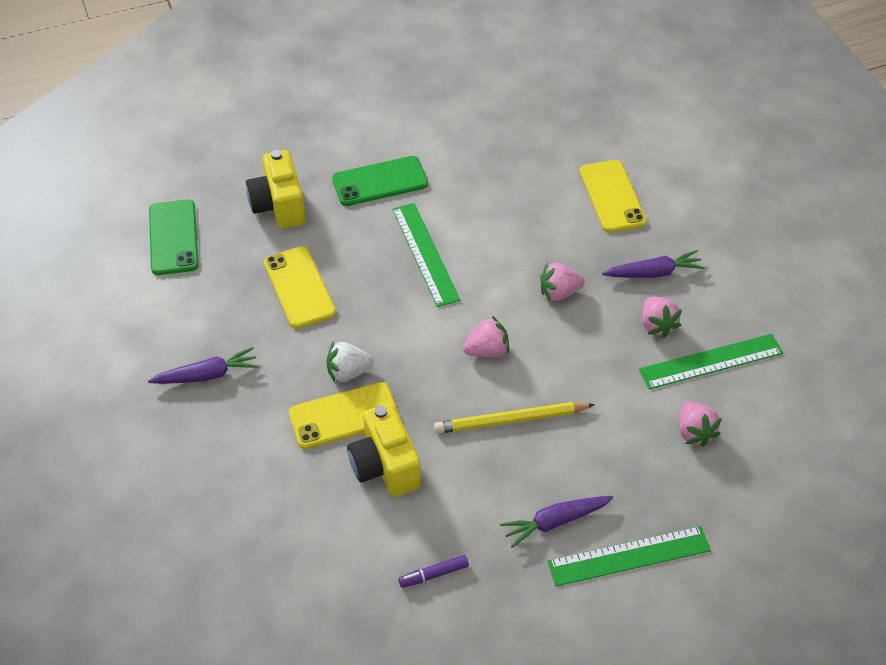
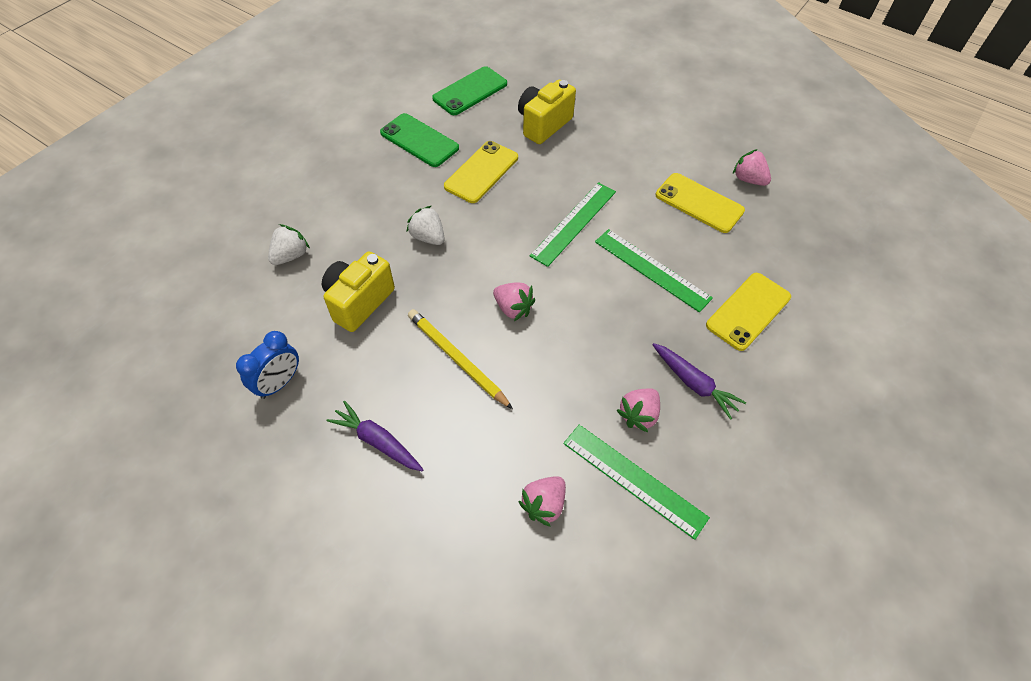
camera: 55 degrees right, 5 degrees up
purple carrot [148,347,259,384] -> none
yellow phone [289,382,399,449] -> yellow phone moved to [656,173,745,233]
green phone [332,156,428,206] -> green phone moved to [380,113,459,167]
purple marker [398,555,469,588] -> blue clock [236,331,299,399]
pink strawberry [540,262,585,301] -> pink strawberry moved to [733,149,771,186]
green ruler [547,526,711,586] -> green ruler moved to [595,229,713,312]
none -> white strawberry [268,224,310,265]

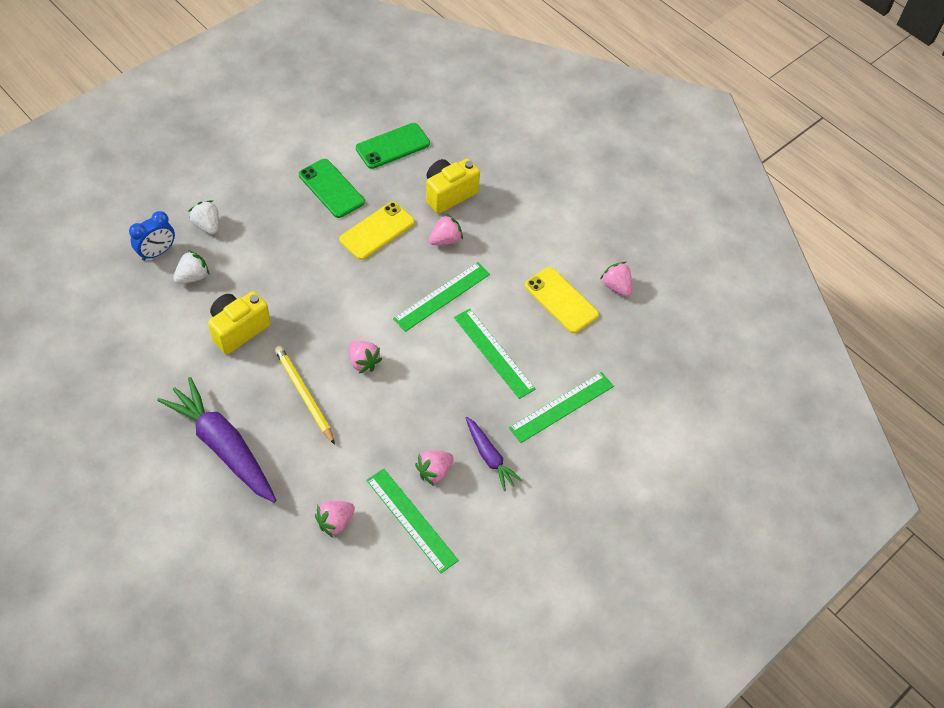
camera: 10 degrees right, 0 degrees up
blue clock [236,331,299,399] -> blue clock moved to [129,211,175,261]
purple carrot [326,400,424,471] -> purple carrot [157,377,276,503], size x1.86
white strawberry [407,206,445,245] -> white strawberry moved to [189,200,219,234]
yellow phone [706,273,791,351] -> green ruler [509,372,614,443]
none -> pink strawberry [429,214,463,245]

